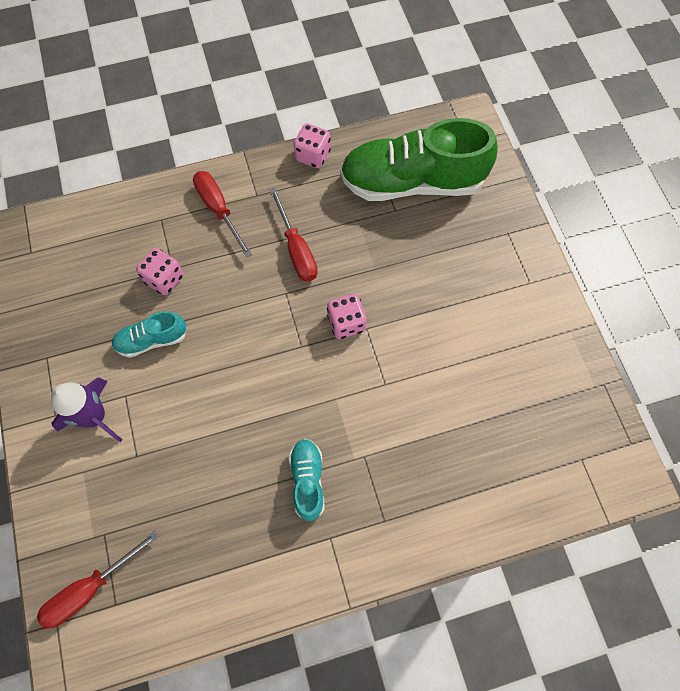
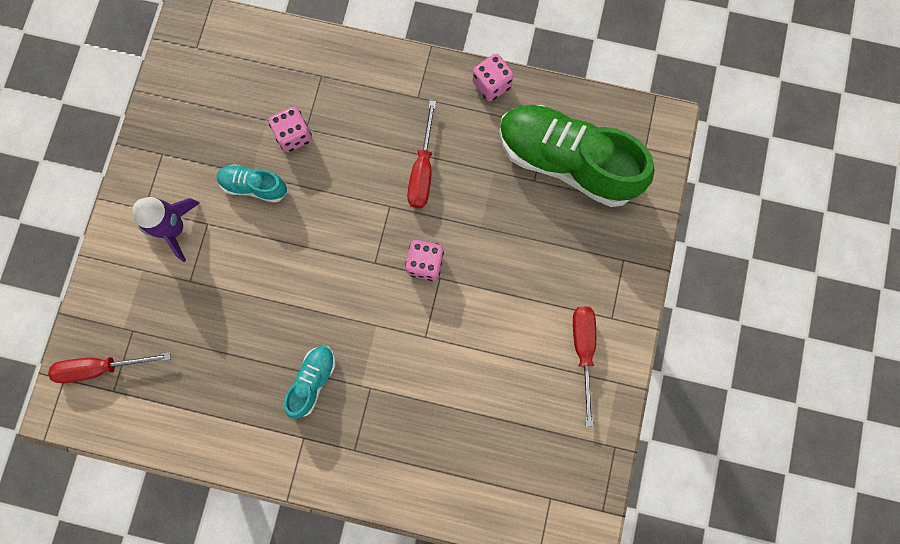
camera: 30 degrees right, 10 degrees up
red screwdriver [193,171,252,258] -> red screwdriver moved to [573,306,596,426]

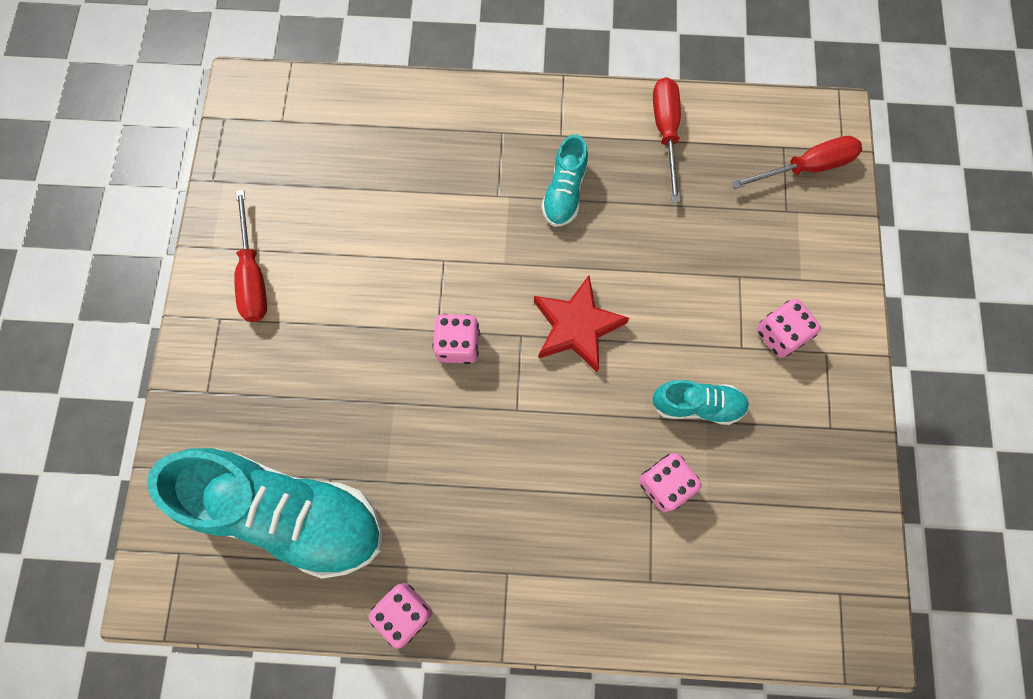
camera: 170 degrees right, 5 degrees down
purple rocket [132,197,200,262] -> pink dice [757,299,821,358]
red screwdriver [407,100,436,208] -> red screwdriver moved to [653,77,681,202]
green shoe [499,105,654,207] -> turquoise shoe [147,448,382,579]
none -> red star [534,275,629,372]

